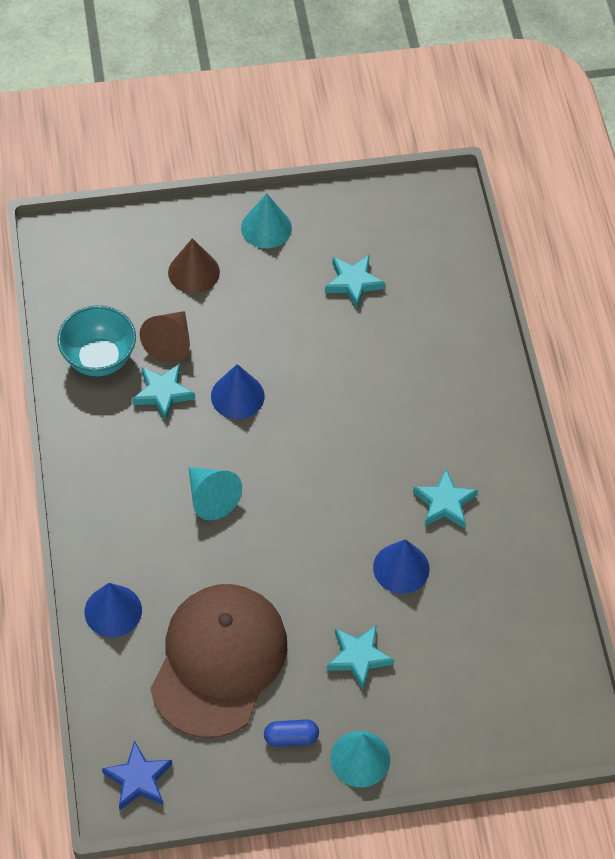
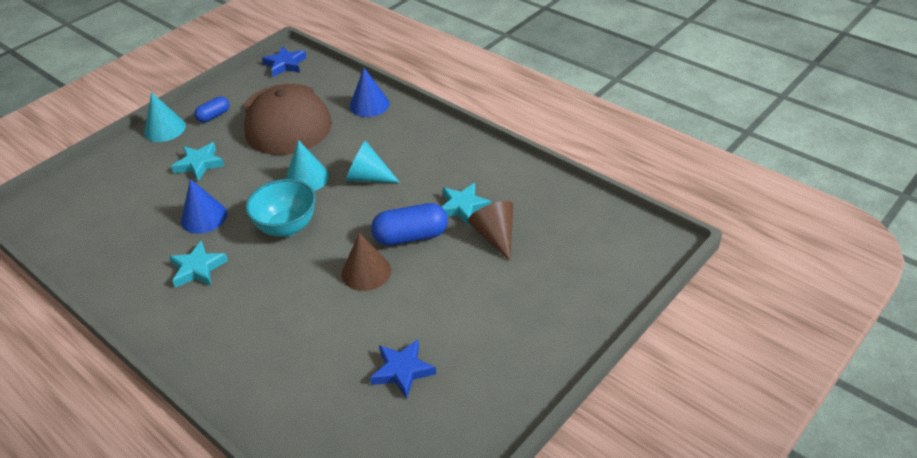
camera: 145 degrees right, 15 degrees down
turquoise bowl [57,305,136,376] -> turquoise bowl moved to [245,179,316,237]
brown cone [168,238,220,294] -> brown cone moved to [342,233,391,291]
blue cone [211,364,265,419] -> blue capsule [371,203,448,246]
turquoise cone [241,193,292,248] -> turquoise cone moved to [286,140,329,191]
turquoise star [325,255,385,308] -> blue star [370,339,436,399]

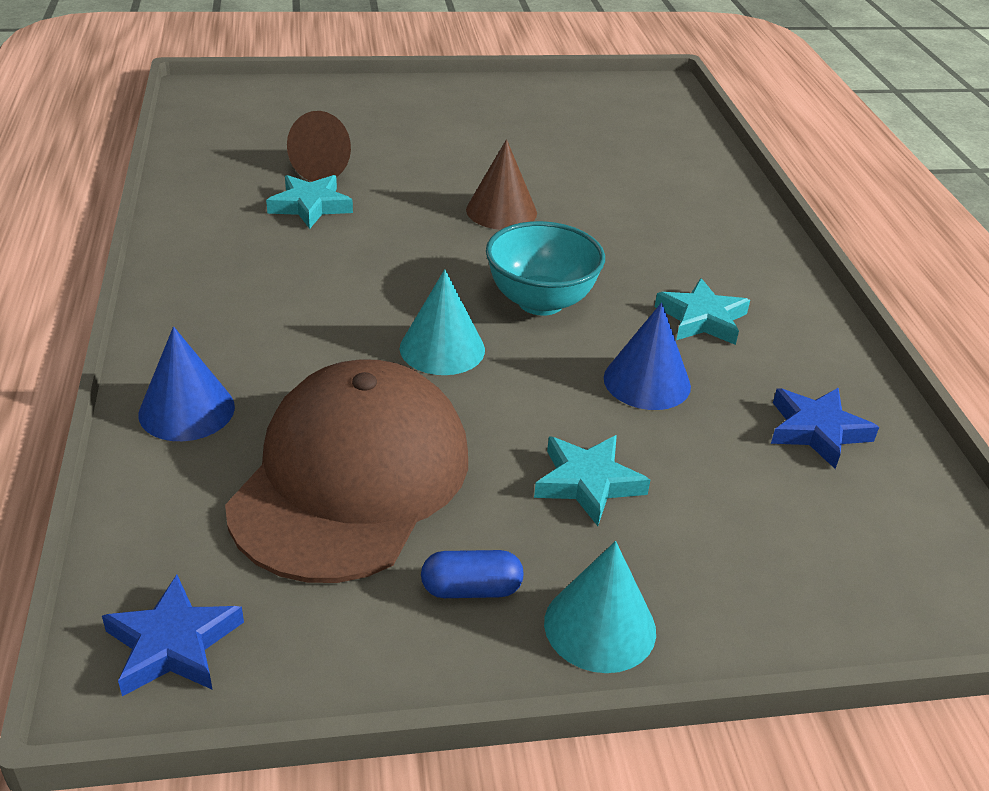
camera: 145 degrees left, 5 degrees down
turquoise cone [346,140,400,183] -> none
blue star [370,339,436,399] -> blue star moved to [771,388,879,469]
blue capsule [371,203,448,246] -> none

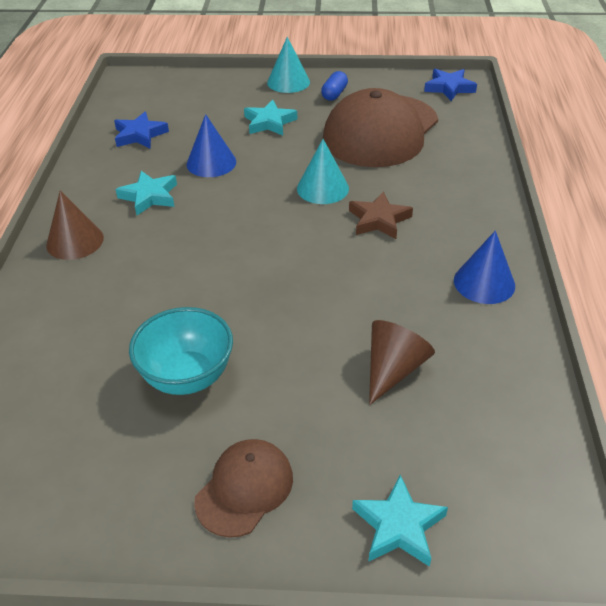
camera: 165 degrees left, 5 degrees up
blue cone [139,327,235,441] -> blue cone moved to [454,230,515,304]
turquoise star [266,175,353,229] -> turquoise star moved to [352,475,448,567]
blue capsule [421,550,524,598] -> blue capsule turned 75 degrees counterclockwise [321,71,348,101]
brown cone [466,139,537,230] -> brown cone moved to [46,191,104,260]
turquoise bowl [486,221,605,316] -> turquoise bowl moved to [129,307,233,395]
none -> brown cap [194,439,293,538]
none -> brown star [349,191,413,239]

